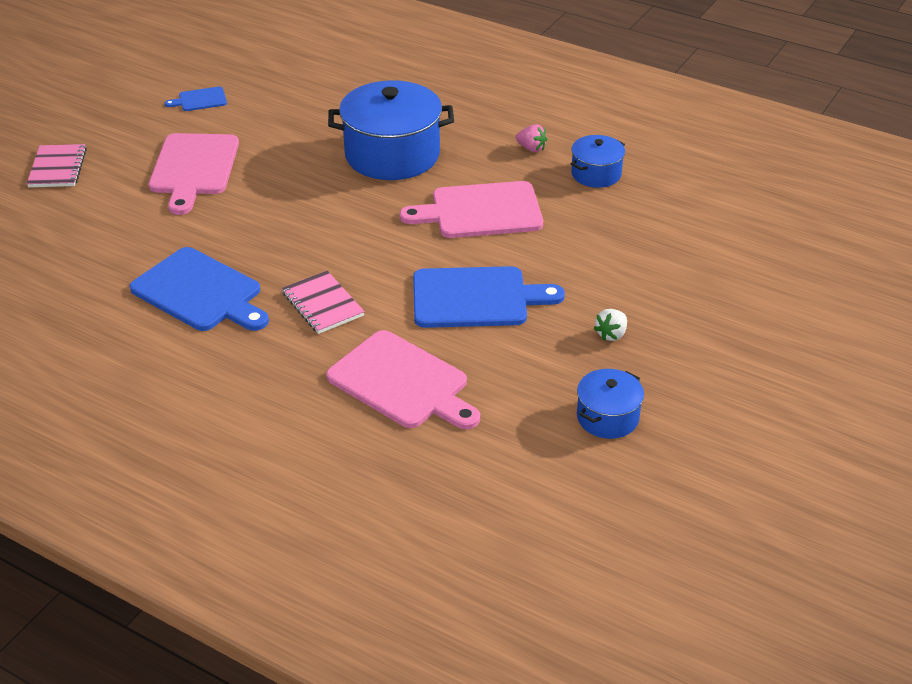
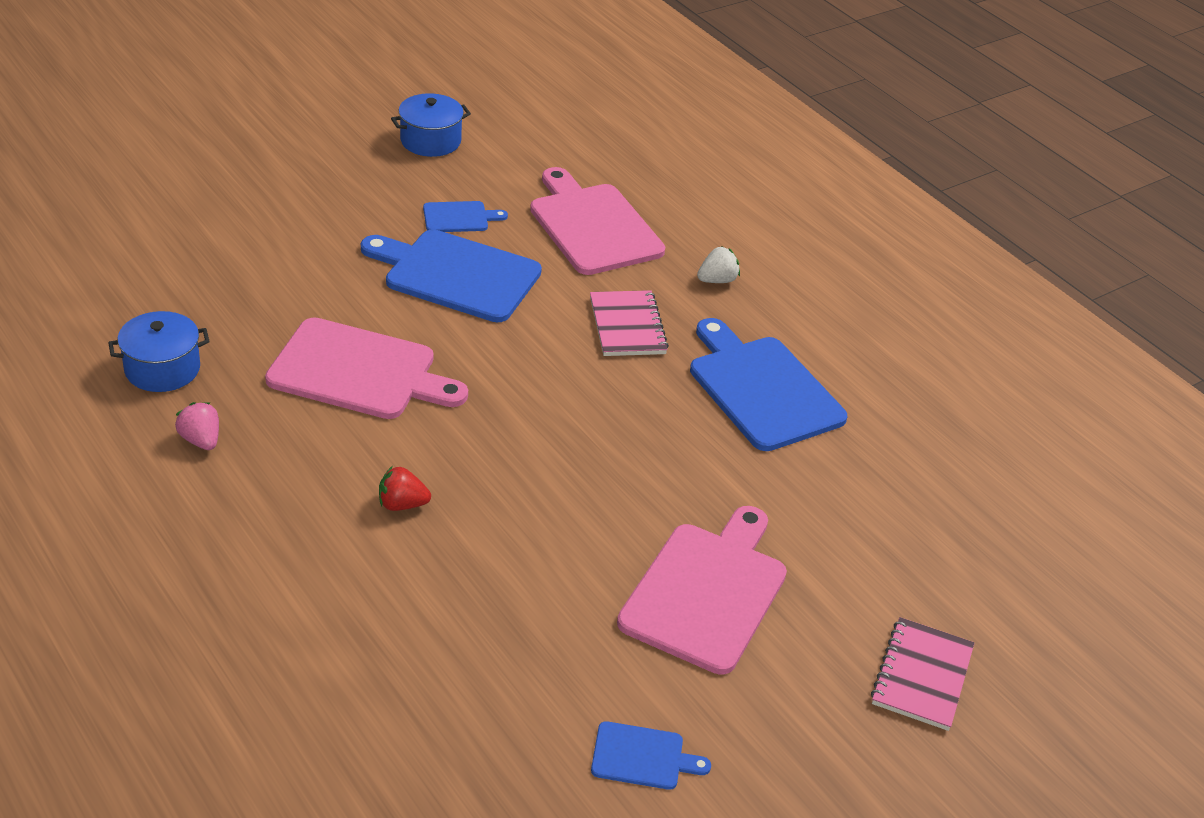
camera: 160 degrees left, 0 degrees up
blue pot [328,80,454,180] -> red strawberry [379,466,431,511]
white strawberry [594,309,627,341] -> white strawberry moved to [697,247,740,283]
none -> blue cutting board [423,201,508,232]

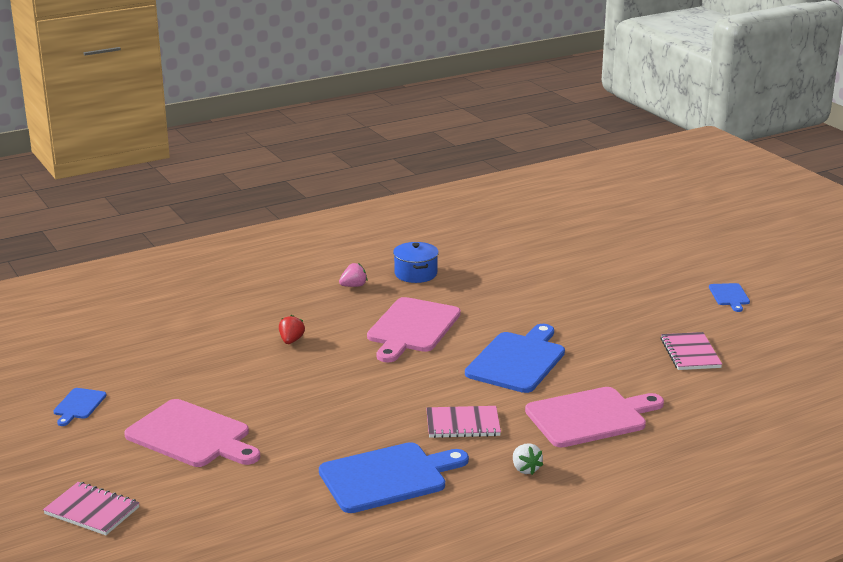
camera: 100 degrees right, 15 degrees down
blue pot [391,93,471,157] -> pink notebook [660,332,722,370]
blue cutting board [423,201,508,232] -> blue cutting board moved to [709,283,750,312]

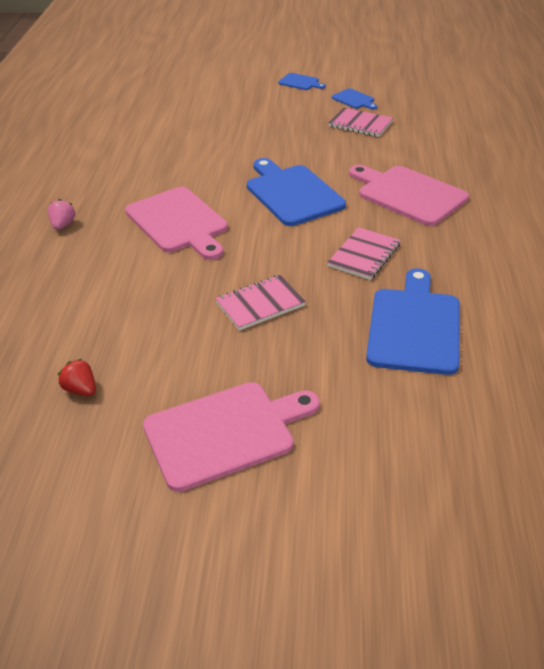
camera: 55 degrees left, 15 degrees up
pink notebook [43,482,140,535] -> pink notebook moved to [215,275,306,331]
blue cutting board [53,388,107,426] -> blue cutting board moved to [332,88,377,110]
red strawberry [279,315,305,344] -> red strawberry moved to [58,359,96,396]
blue pot [393,242,439,283] -> none
white strawberry [513,443,543,475] -> none
pink cutting board [525,387,664,447] -> pink cutting board turned 60 degrees counterclockwise [349,165,469,226]

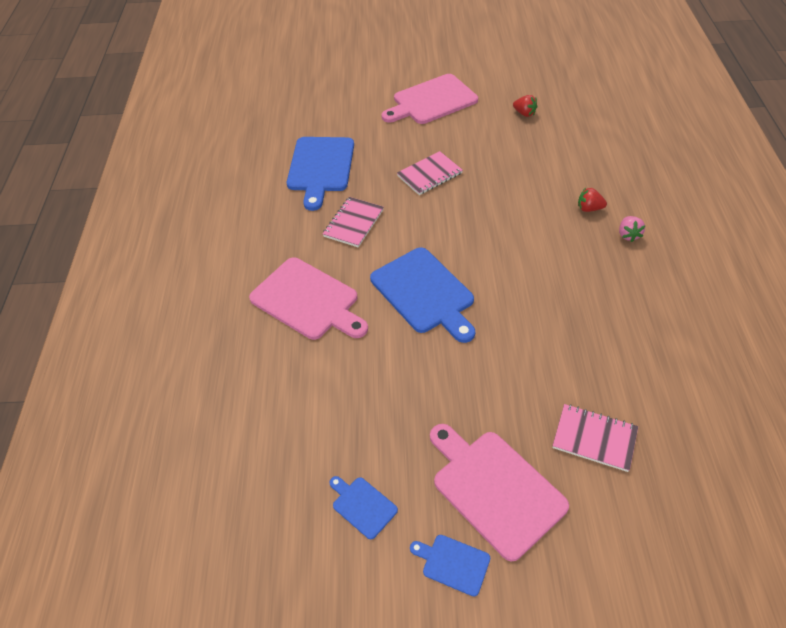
camera: 175 degrees right, 10 degrees up
pink cutting board [125,187,228,260] -> pink cutting board moved to [430,424,569,561]
pink notebook [328,108,393,137] -> pink notebook moved to [553,404,638,472]
none -> red strawberry [578,188,607,212]

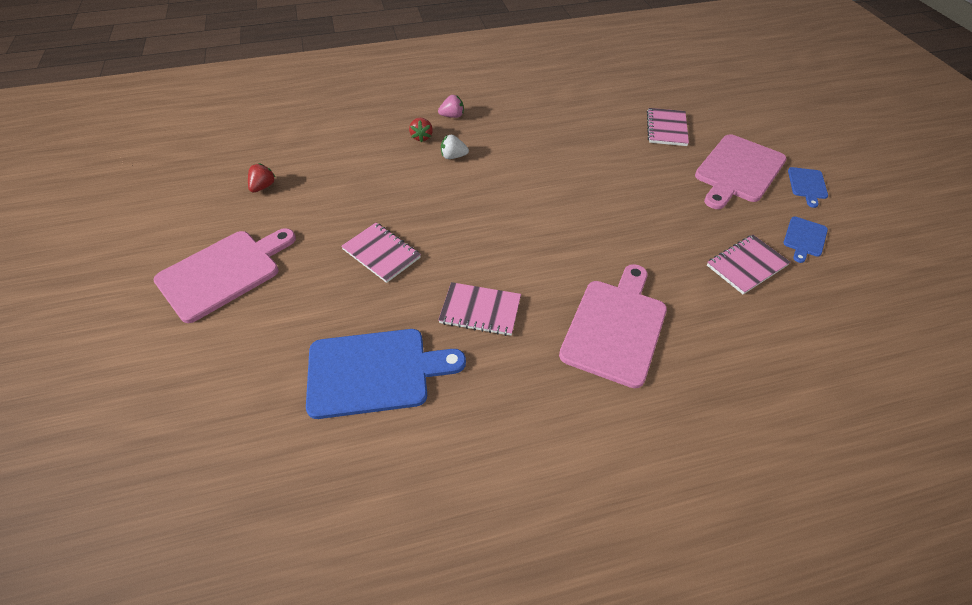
camera: 105 degrees left, 0 degrees up
blue cutting board [370,247,475,343] -> none
pink cutting board [382,74,478,124] -> pink cutting board turned 90 degrees counterclockwise [154,228,296,323]
none -> white strawberry [441,134,469,159]
none -> pink notebook [707,235,791,294]

